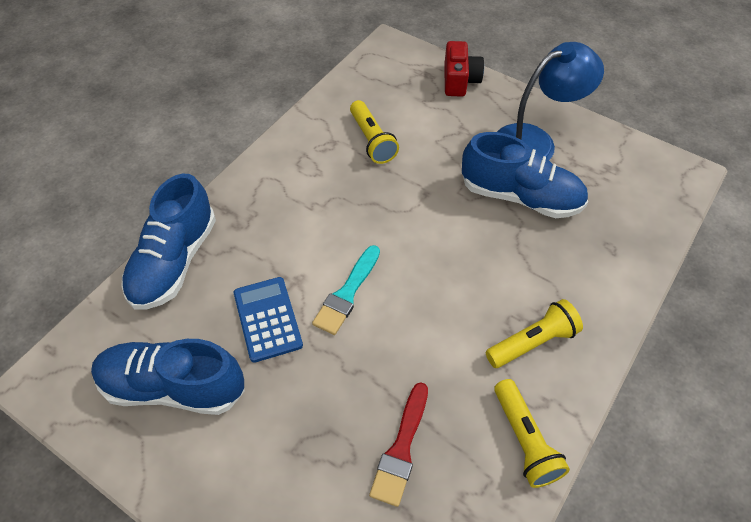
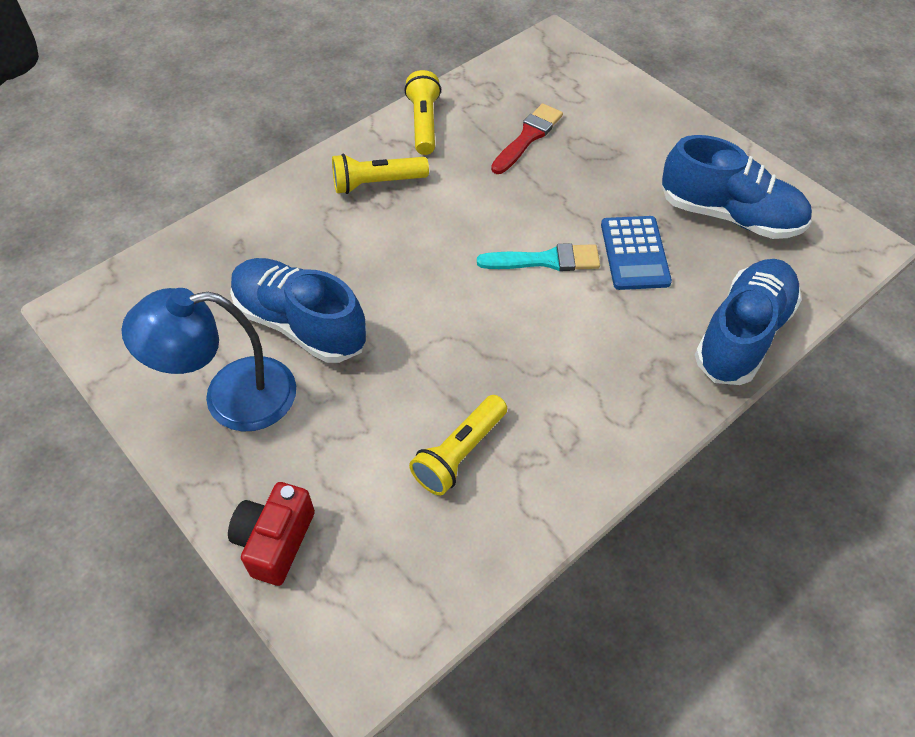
camera: 165 degrees left, 0 degrees up
turquoise brush [312,245,380,335] -> turquoise brush turned 45 degrees clockwise [477,243,600,271]
yellow flashlight [350,100,399,164] -> yellow flashlight turned 135 degrees counterclockwise [409,395,507,495]

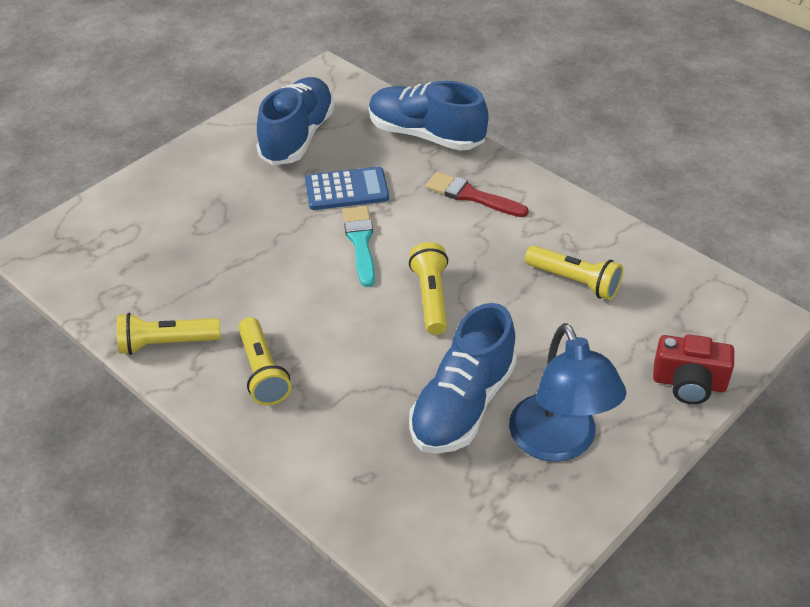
camera: 95 degrees left, 10 degrees down
red brush [491,103,563,174] -> red brush moved to [426,172,529,217]
none -> yellow flashlight [409,242,448,335]

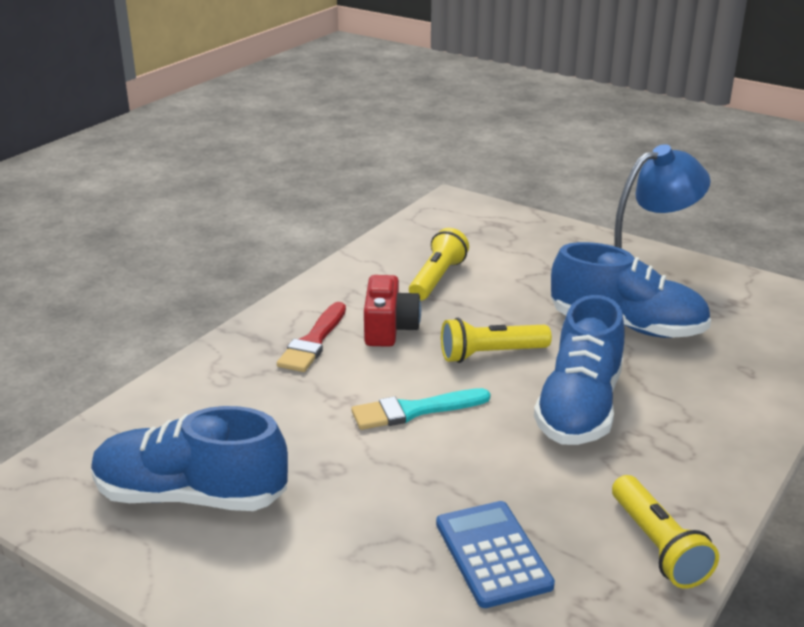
camera: 100 degrees left, 15 degrees down
yellow flashlight [238,317,291,405] -> none
blue calculator [305,166,389,210] -> blue calculator moved to [436,501,555,608]
blue shoe [369,81,489,151] -> blue shoe moved to [534,295,624,445]
red camera [653,334,734,404] -> red camera moved to [364,275,421,347]

